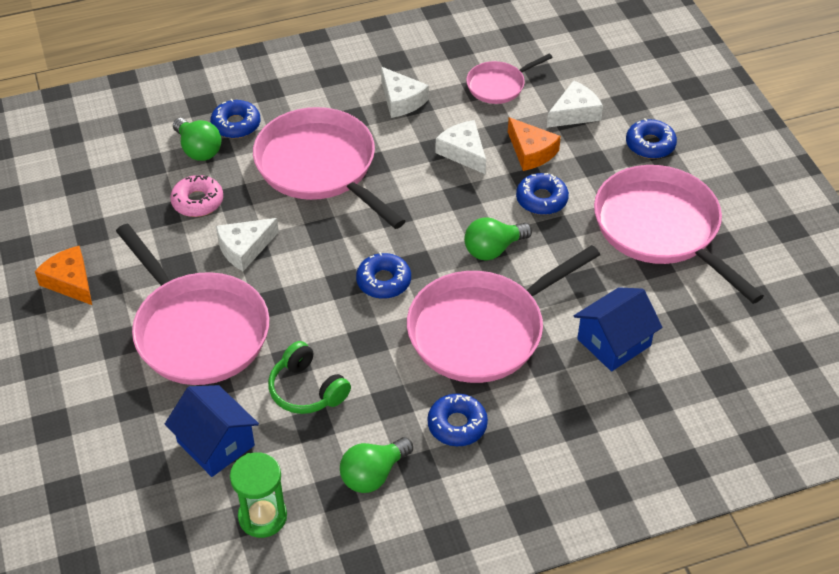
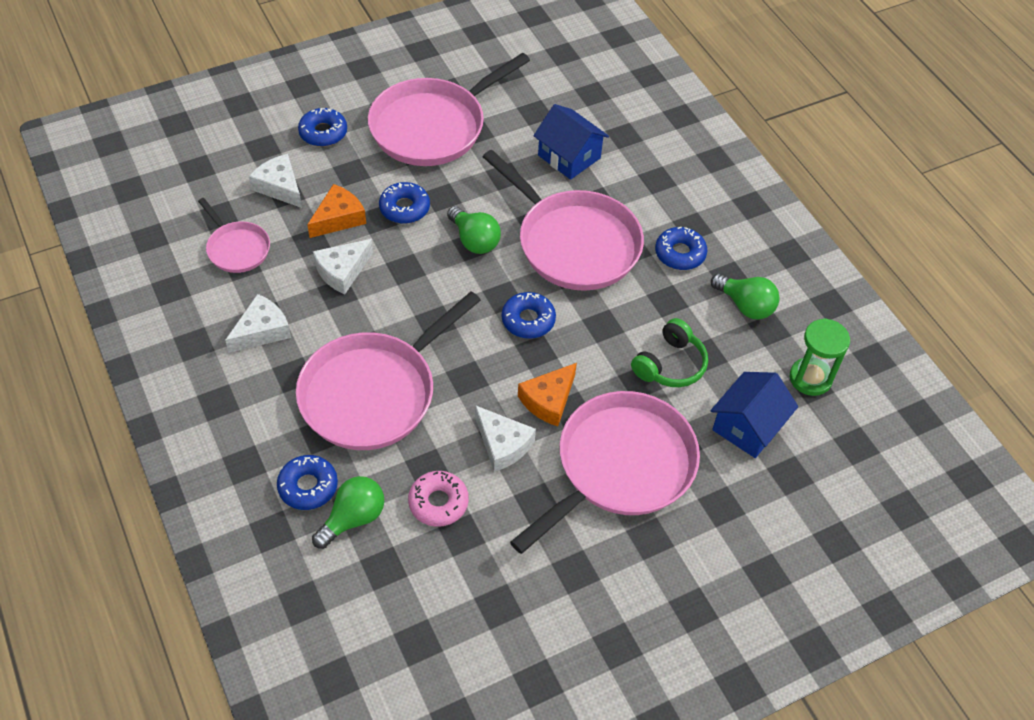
camera: 100 degrees left, 5 degrees up
orange cheese [35,246,92,305] -> orange cheese moved to [518,363,577,426]

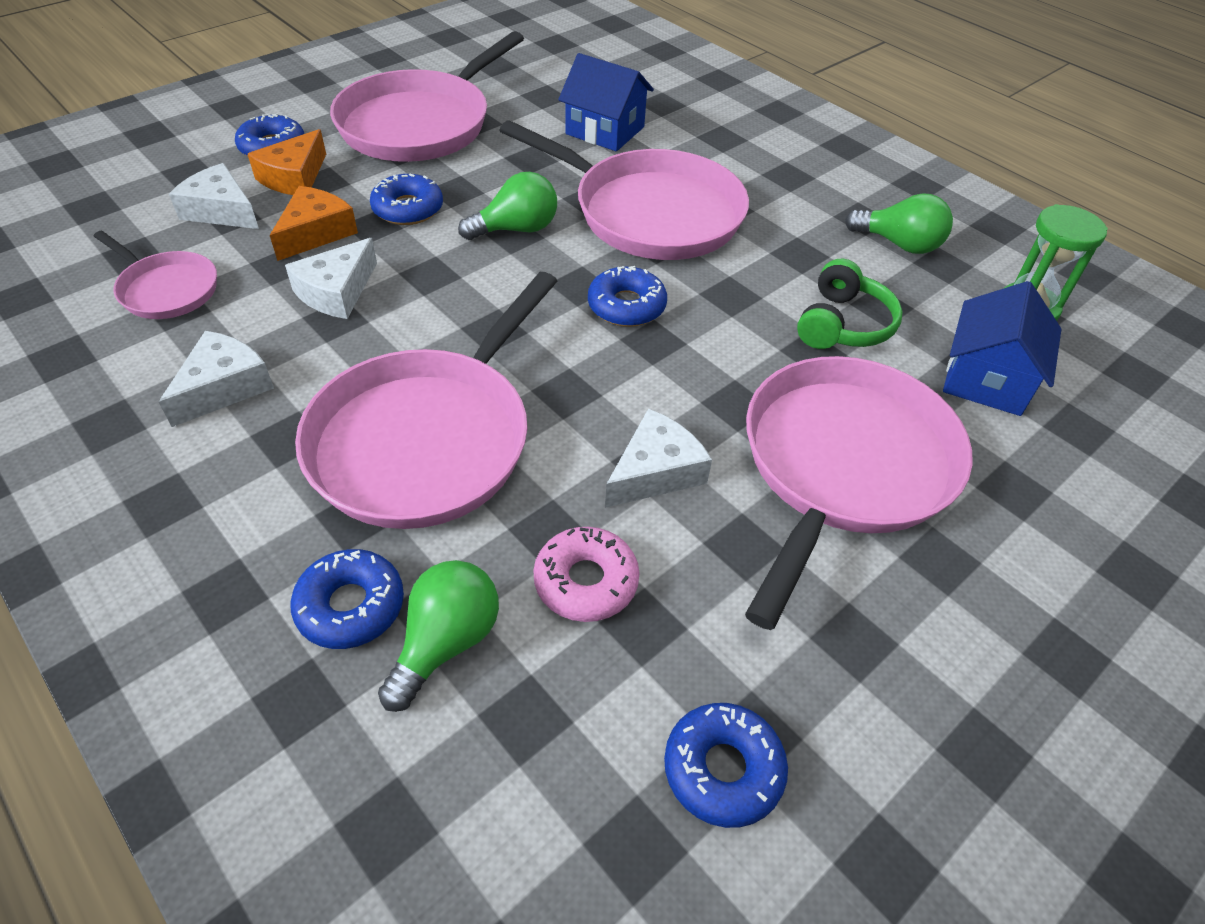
camera: 15 degrees left, 5 degrees down
green light bulb [447,206,501,254] -> green light bulb turned 60 degrees counterclockwise [458,172,557,240]
white cheese [475,405,536,472] -> white cheese turned 75 degrees counterclockwise [605,409,712,508]
orange cheese [518,363,577,426] -> orange cheese moved to [248,129,326,195]
blue donut [655,227,707,270] -> blue donut moved to [664,703,788,828]

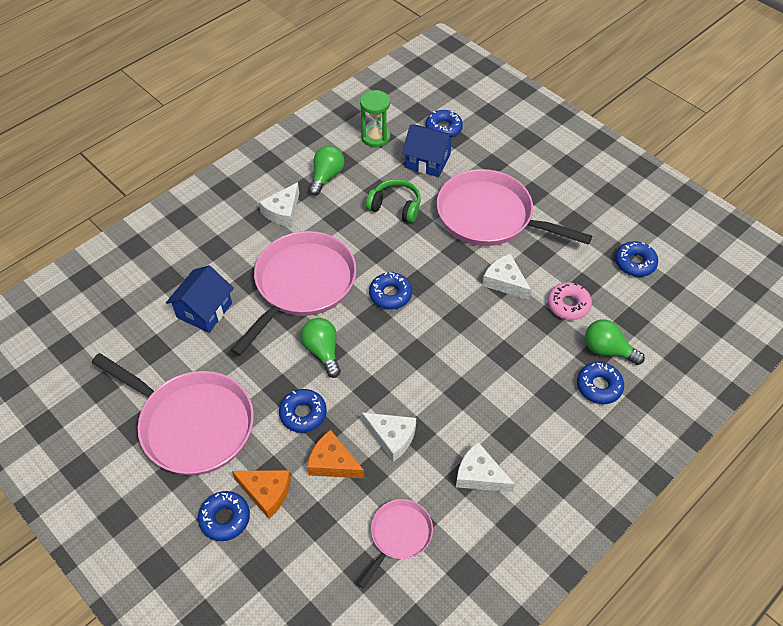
camera: 90 degrees left, 5 degrees up
white cheese [169,163,259,229] -> white cheese moved to [259,182,299,227]
pink pan [295,272,557,529] -> none
none -> blue donut [425,110,463,138]

